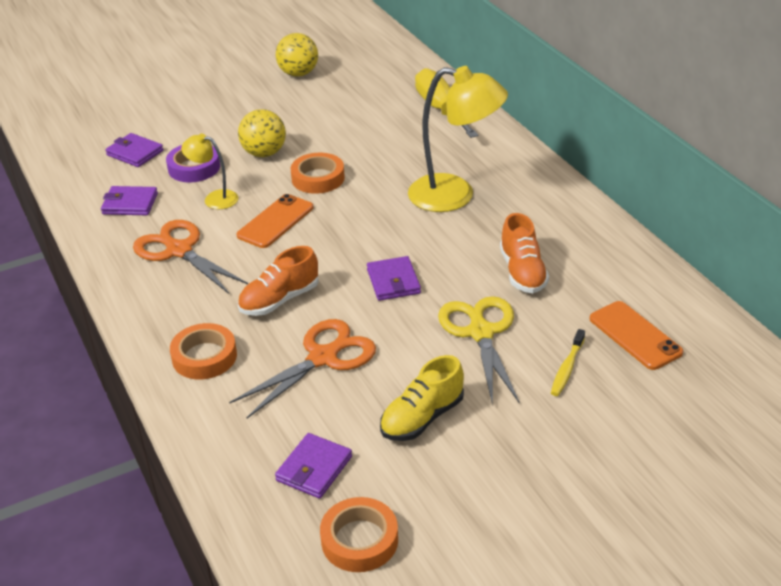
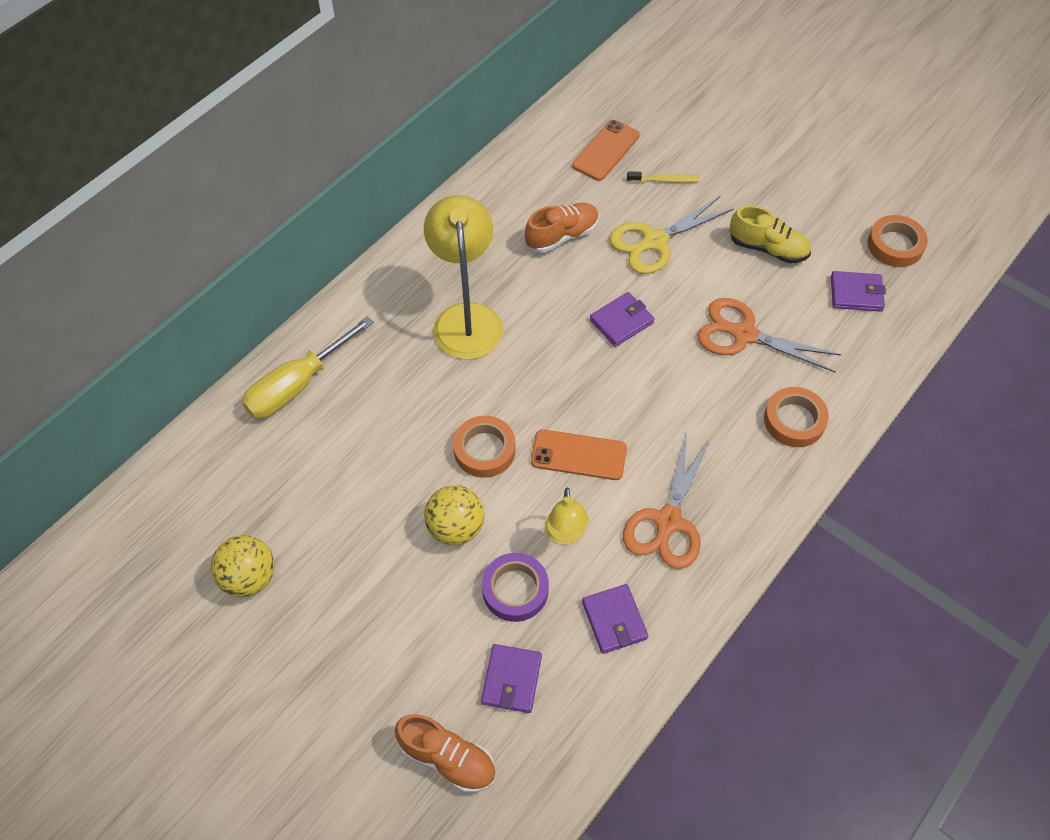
camera: 115 degrees left, 20 degrees up
orange shoe [238,246,318,316] -> orange shoe moved to [395,714,496,793]

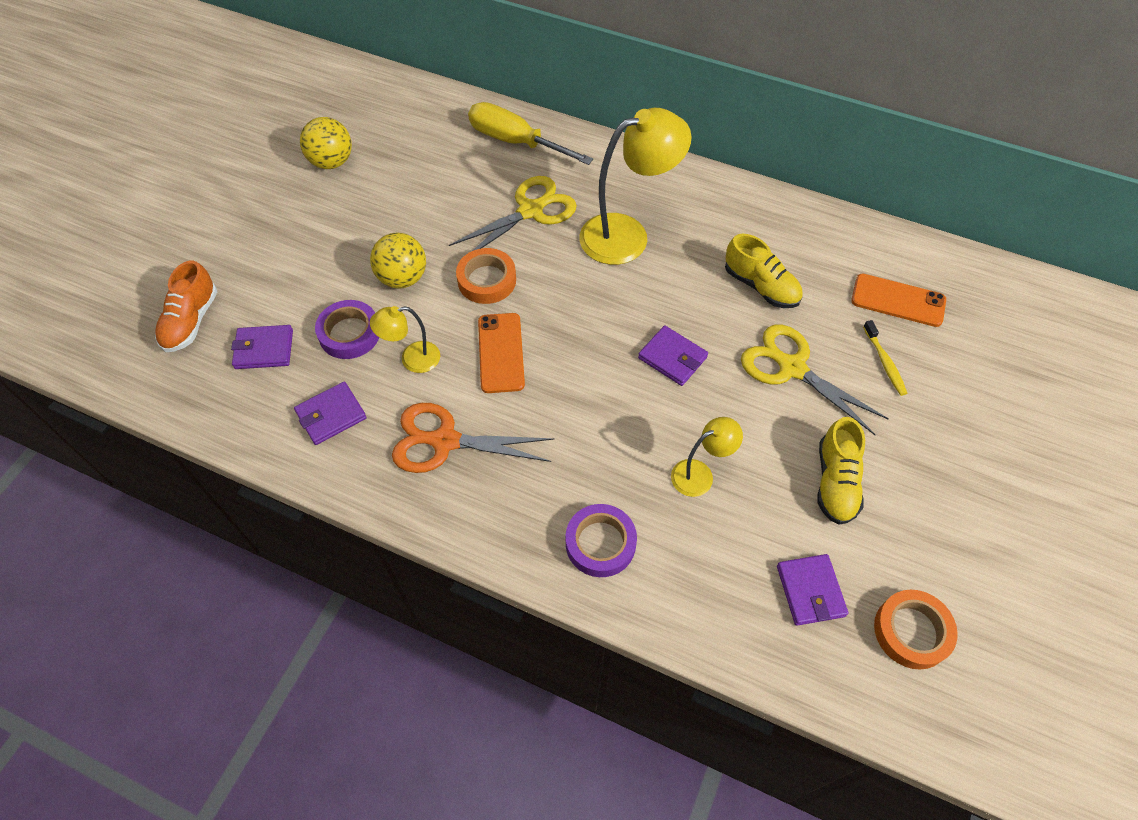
camera: 75 degrees right, 0 degrees up
orange shoe [525,203,599,253] -> yellow shoe [725,234,803,308]
orange scissors [697,298,841,373] -> yellow lamp [671,417,743,497]
orange tape [764,387,829,447] -> purple tape [566,504,637,577]
none -> yellow scissors [449,176,577,251]

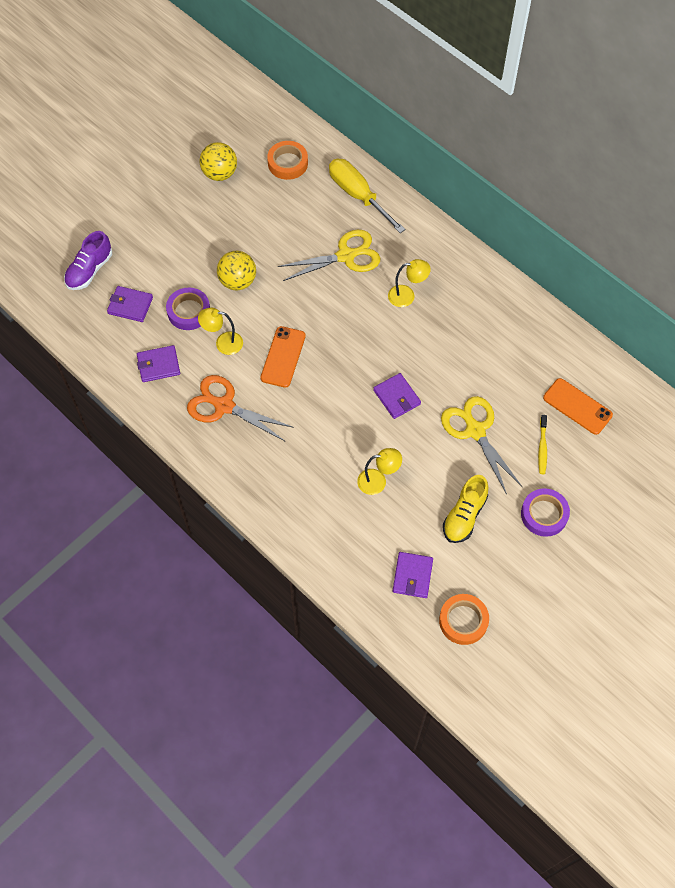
camera: 20 degrees right, 5 degrees up
orange shoe [155,260,217,352] -> purple shoe [64,231,112,290]
orange tape [456,248,516,304] -> orange tape moved to [267,141,308,180]
purple tape [566,504,637,577] -> purple tape moved to [521,488,570,537]
yellow lamp [579,108,692,265] -> yellow lamp [388,259,431,307], size x0.52
yellow shoe [725,234,803,308] -> none

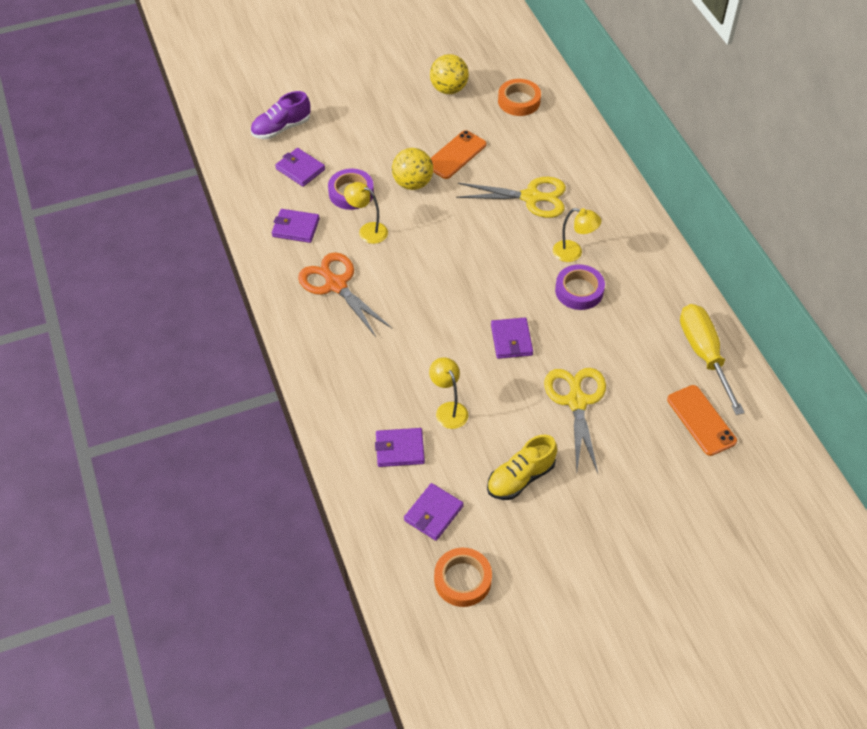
camera: 25 degrees right, 10 degrees down
orange phone [260,326,306,388] -> orange phone moved to [431,130,486,179]
yellow screwdriver [329,159,405,233] -> yellow screwdriver moved to [680,304,745,415]
yellow lamp [357,448,402,495] -> yellow lamp turned 135 degrees counterclockwise [429,357,468,429]
purple tape [521,488,570,537] -> purple tape moved to [555,264,605,310]
yellow toothbrush [538,415,547,474] -> none
none -> purple wallet [375,428,425,467]

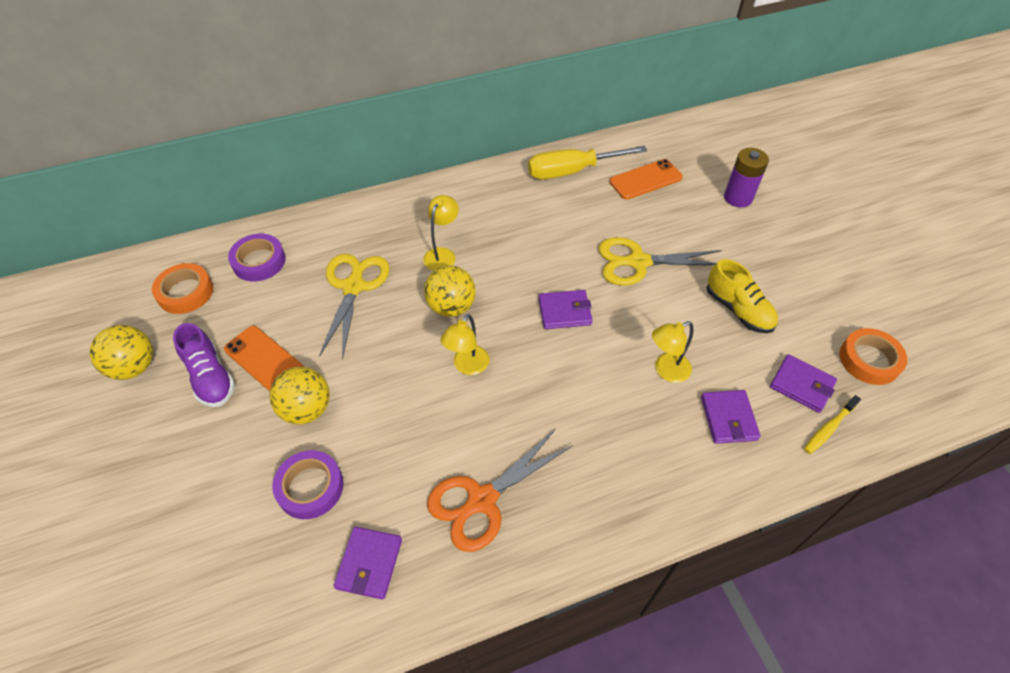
camera: 90 degrees left, 0 degrees up
purple shoe [251,91,311,139] -> purple shoe moved to [173,323,235,407]
purple wallet [275,148,325,187] -> none
yellow lamp [344,182,388,244] -> yellow lamp moved to [440,314,490,375]
purple tape [555,264,605,310] -> purple tape moved to [228,234,286,282]
none -> yellow ball [424,265,476,317]
none -> purple battery [724,148,769,207]
none -> yellow toothbrush [804,395,861,454]

